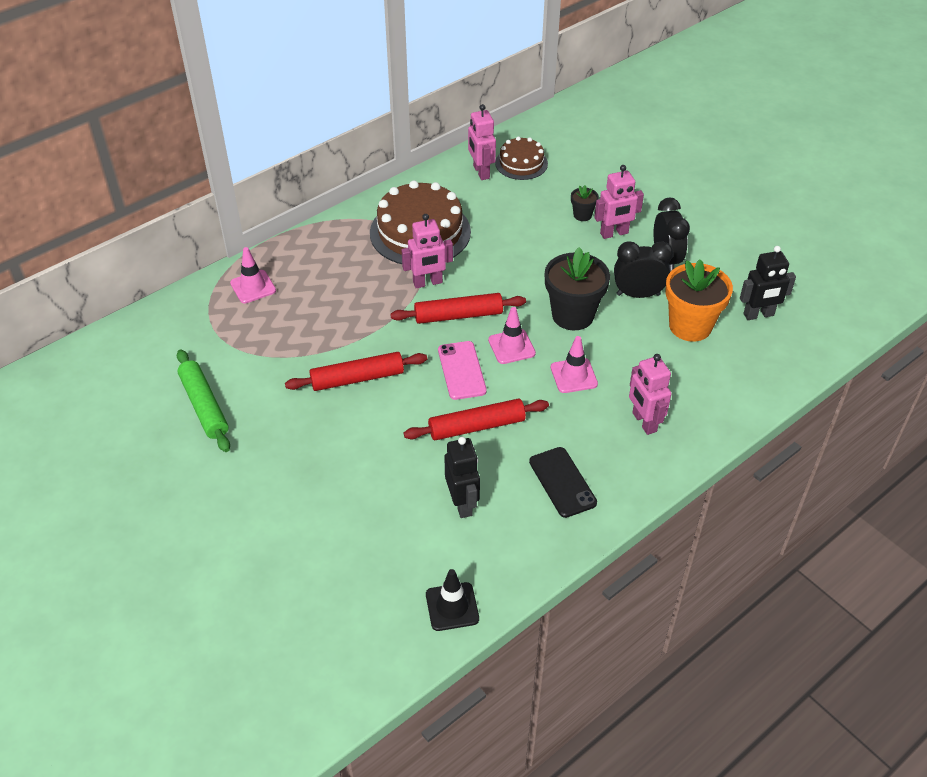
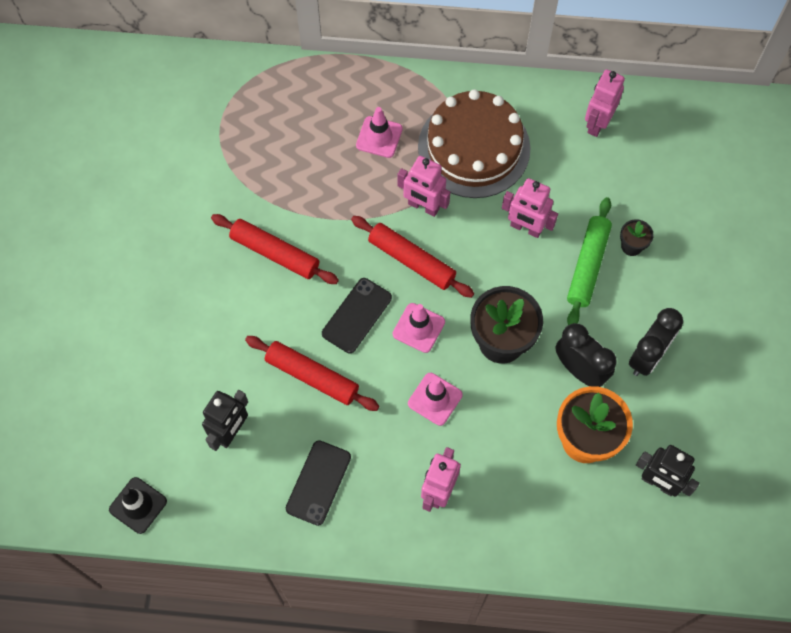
camera: 45 degrees right, 20 degrees up
green rolling pin [177,349,230,452] -> green rolling pin moved to [567,197,612,325]
pink traffic cone [230,247,276,303] -> pink traffic cone moved to [356,107,403,158]
pink phone [438,341,487,400] -> black phone [322,278,392,353]
brown cake [495,136,548,180] -> none
pink robot [594,165,644,239] -> pink robot moved to [502,178,558,238]

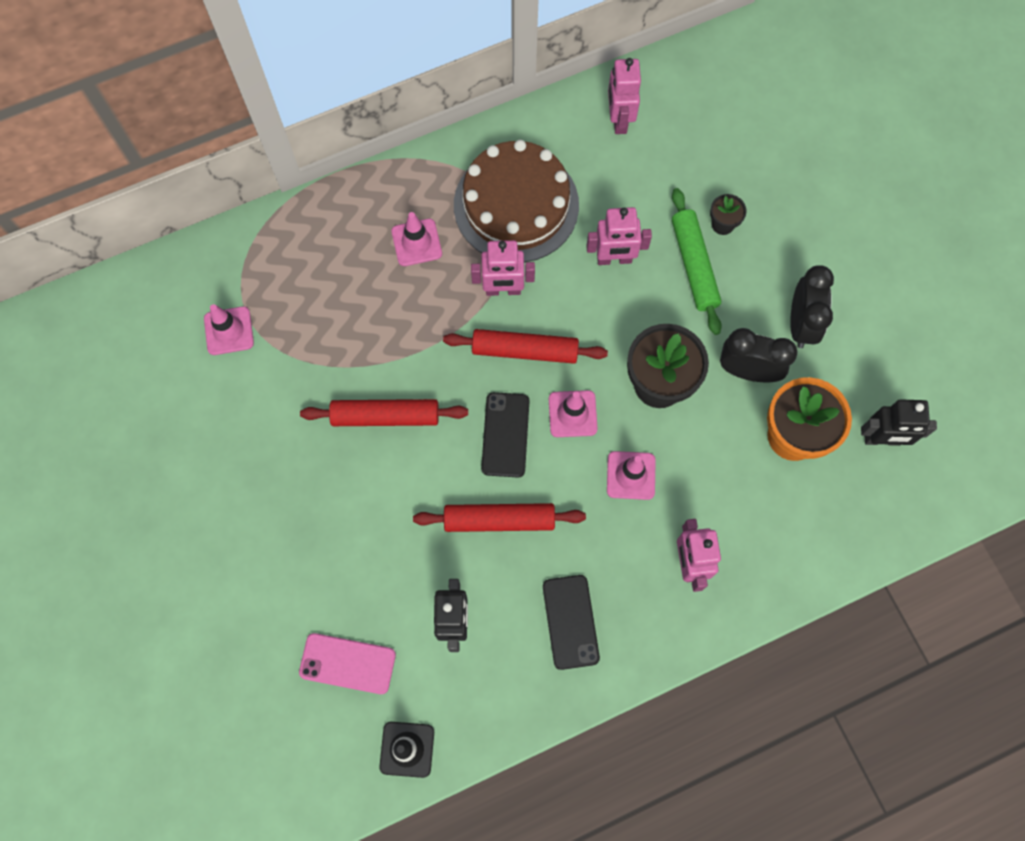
camera: 30 degrees left, 5 degrees up
none -> pink traffic cone [204,304,254,355]
none -> pink phone [299,633,396,694]

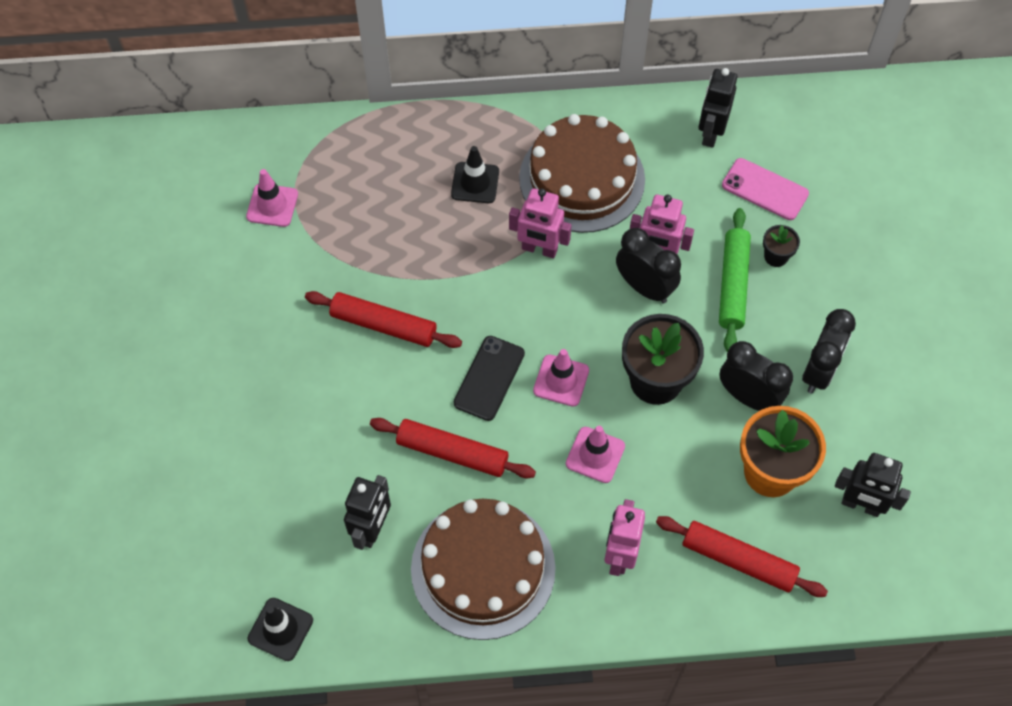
camera: 20 degrees right, 10 degrees down
pink phone [299,633,396,694] -> pink phone moved to [722,158,809,220]
pink traffic cone [392,212,442,266] -> black traffic cone [451,146,499,203]
red rolling pin [443,329,608,364] -> red rolling pin moved to [656,516,828,597]
black phone [543,575,600,670] -> brown cake [411,499,556,640]
pink robot [608,58,641,134] -> black robot [699,68,737,148]
none -> black clock [616,228,681,303]

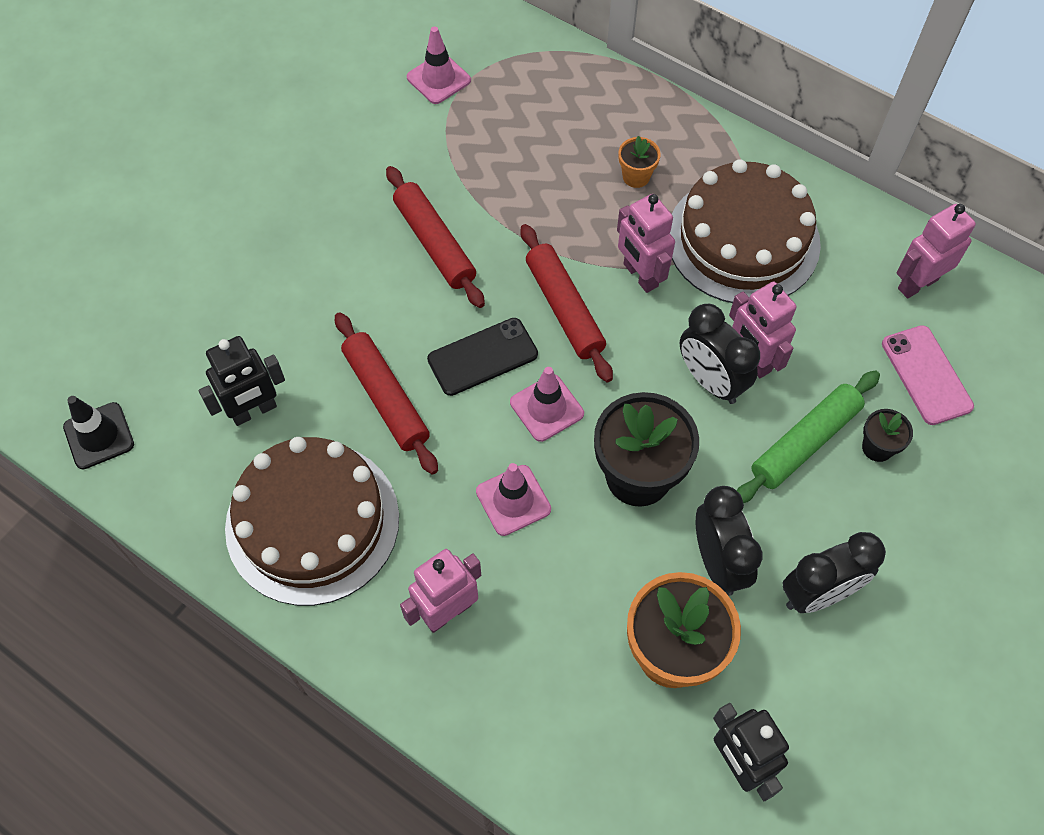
camera: 40 degrees right, 0 degrees up
black traffic cone [451,146,499,203] -> orange flower pot [618,136,661,188]
black clock [616,228,681,303] -> black clock turned 150 degrees clockwise [680,304,760,404]
red rolling pin [656,516,828,597] -> red rolling pin moved to [521,224,613,382]
black robot [699,68,737,148] -> pink robot [897,204,976,299]

